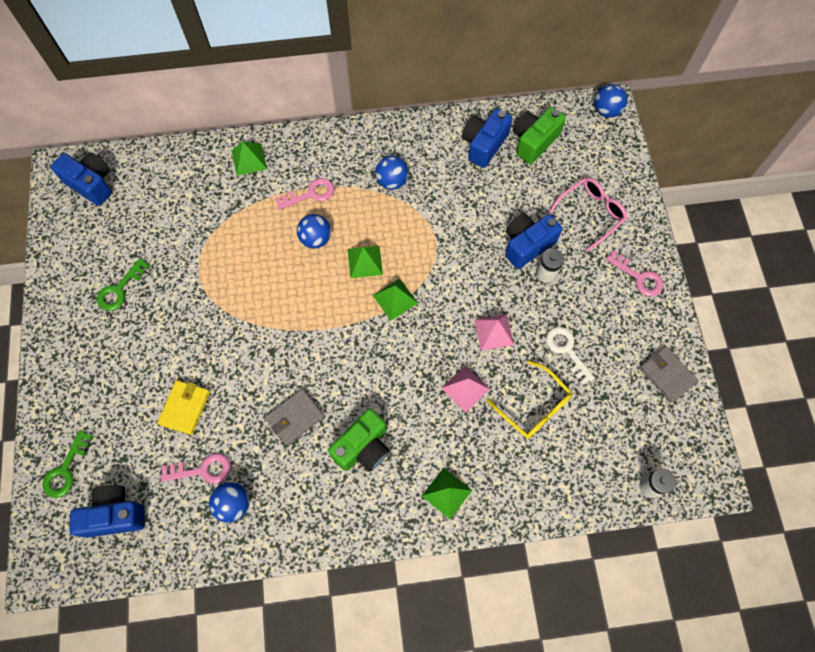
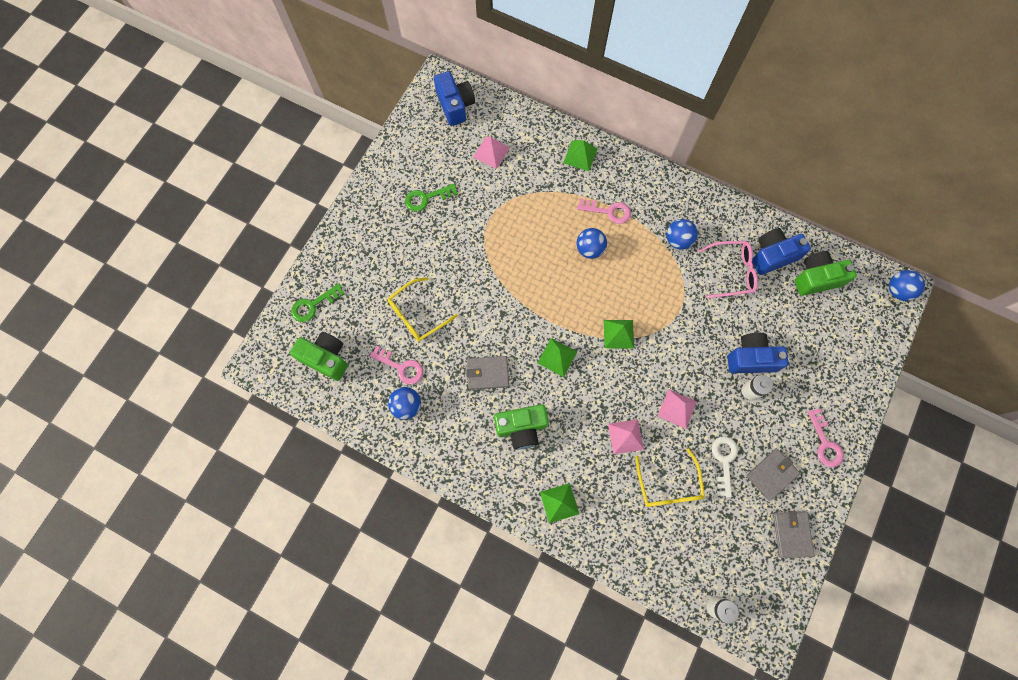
camera: 35 degrees right, 5 degrees up
blue camera [69,485,145,538] -> green camera [290,332,348,381]
yellow wallet [157,380,210,435] -> yellow glasses [388,277,458,342]
green pyramid [348,246,383,278] -> green pyramid moved to [538,338,577,377]
pink glasses [548,178,627,252] -> pink glasses moved to [698,241,758,298]
none -> pink pyramid [473,136,510,169]
none -> grey wallet [746,449,800,501]

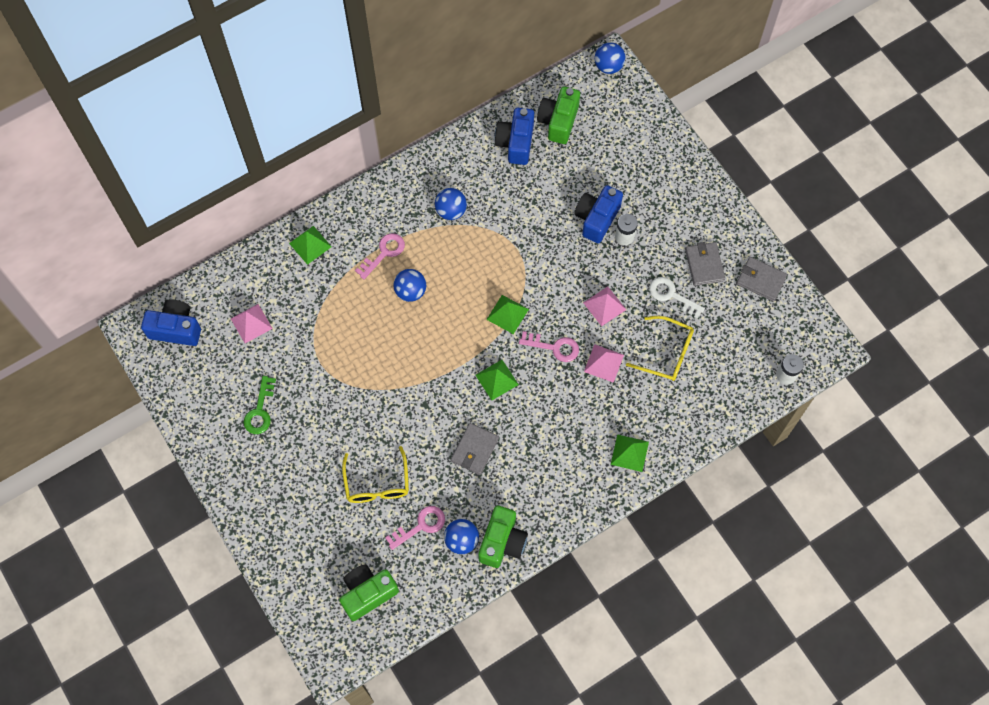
camera: 60 degrees left, 5 degrees down
green key [291,283,345,322] -> none
green camera [494,404,549,450] -> green camera moved to [478,506,528,568]
pink glasses [698,241,758,298] -> none
pink key [807,408,844,467] -> pink key moved to [519,331,579,362]

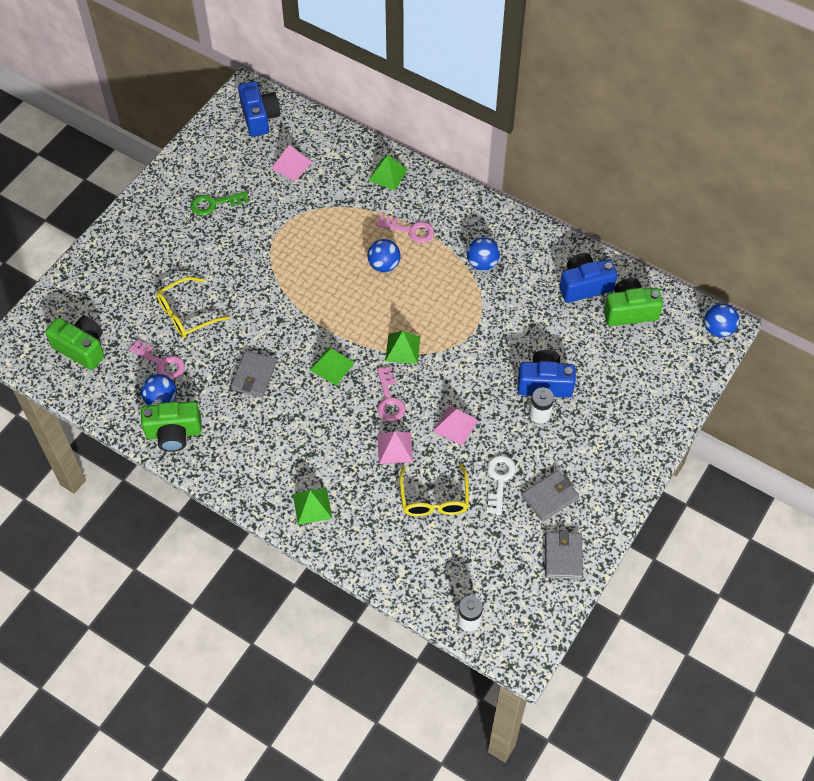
camera: 65 degrees right, 10 degrees down
grey wallet [451,423,499,475] -> grey wallet turned 75 degrees counterclockwise [231,351,277,397]

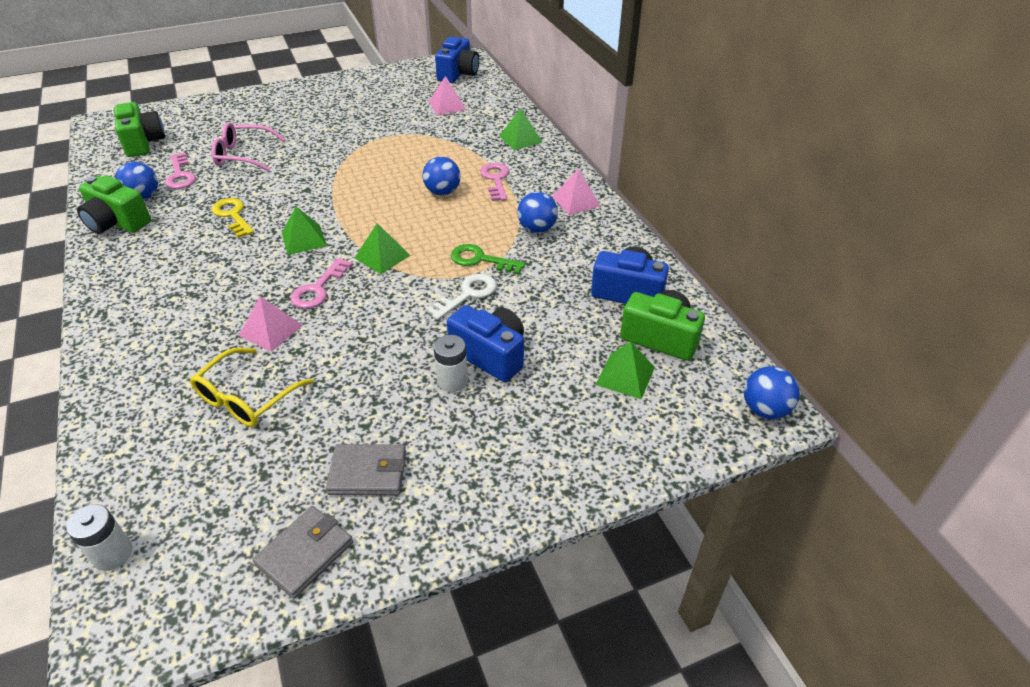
camera: 35 degrees right, 15 degrees down
yellow glasses [156,277,230,338] -> pink glasses [211,122,286,171]
green key [191,191,249,216] -> green key moved to [451,244,526,275]
grey wallet [231,351,277,397] -> yellow key [212,198,254,238]
green pyramid [293,488,332,525] -> green pyramid moved to [596,342,655,399]
pink key [376,215,434,243] -> pink key turned 150 degrees counterclockwise [480,163,509,201]
pink pyramid [433,406,478,446] -> pink pyramid moved to [552,168,601,215]
white key [487,455,516,515] -> white key moved to [426,274,496,320]

